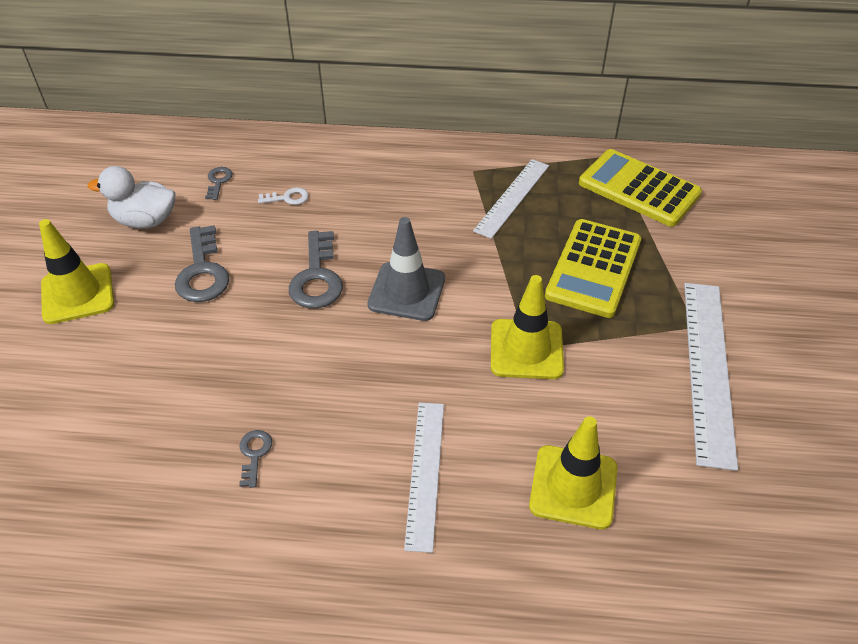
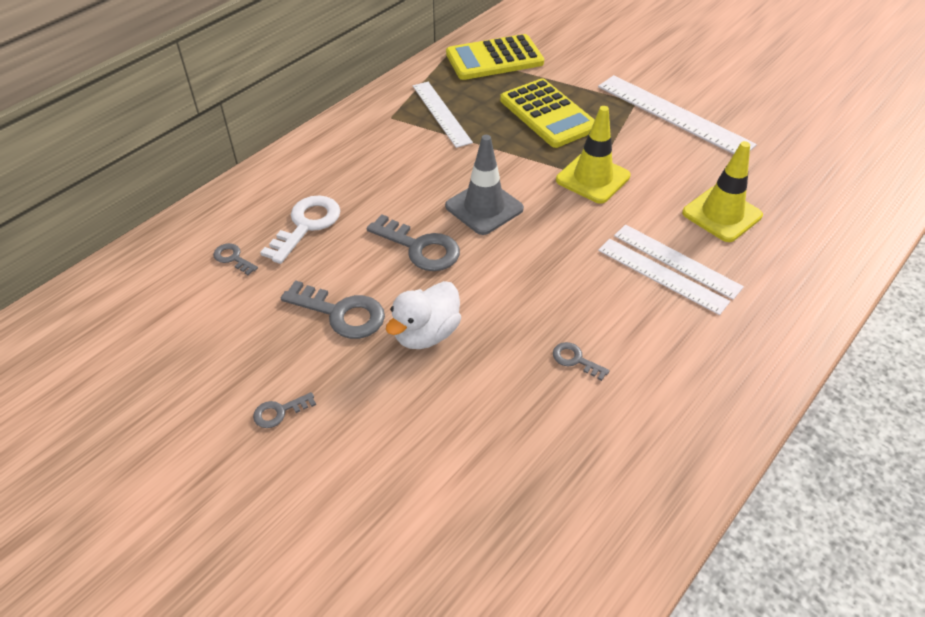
camera: 55 degrees left, 0 degrees up
yellow traffic cone [39,219,114,324] -> grey key [253,392,316,428]
white duck [88,166,175,228] -> white duck moved to [386,281,461,349]
white key [258,187,309,205] -> white key [260,195,340,264], size x1.94
none -> white ruler [614,224,744,300]

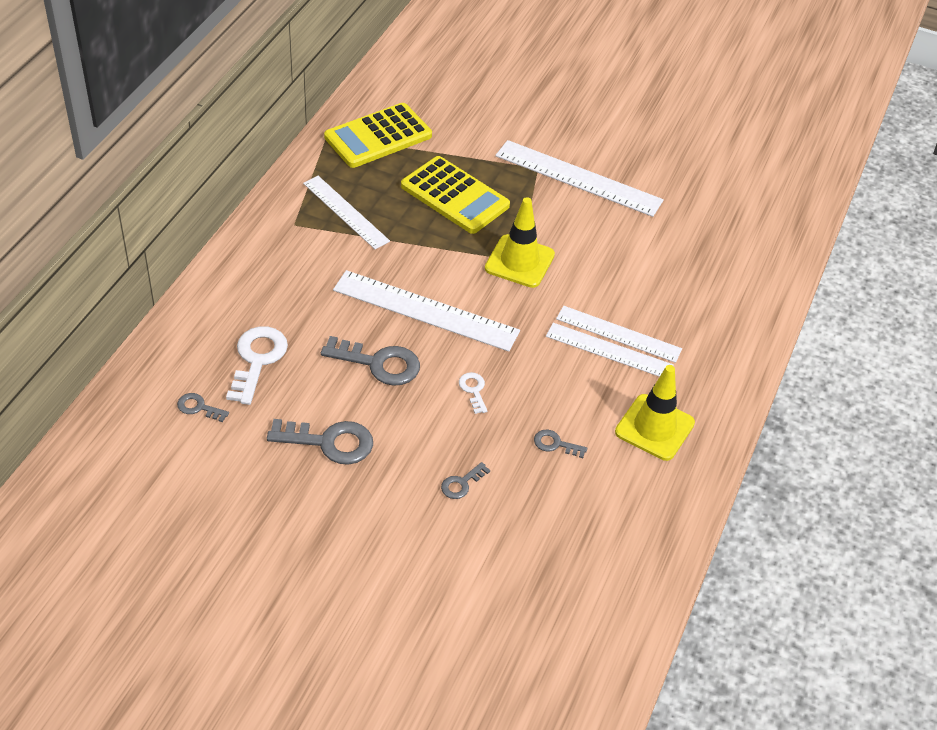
camera: 20 degrees left, 0 degrees up
grey key [253,392,316,428] -> grey key moved to [441,462,490,499]
white duck [386,281,461,349] -> none
grey traffic cone [445,135,524,235] -> white ruler [333,270,520,352]
yellow traffic cone [682,141,763,242] -> yellow traffic cone moved to [615,365,695,461]
none -> white key [459,372,487,414]

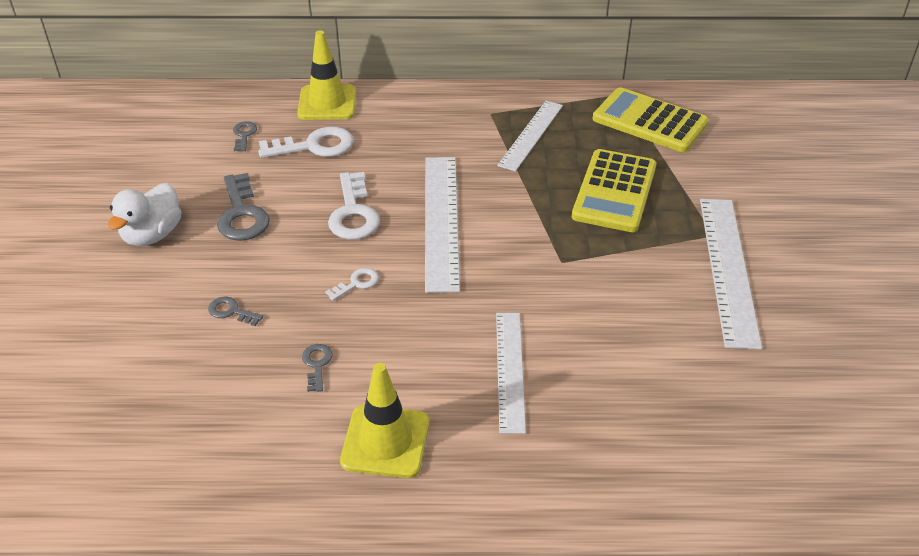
camera: 70 degrees right, 5 degrees down
grey key [321,336,420,386] -> white key [328,172,380,240]
yellow traffic cone [485,197,555,288] -> yellow traffic cone moved to [297,30,356,120]
white ruler [546,323,674,377] -> none
none -> white duck [108,183,181,246]

